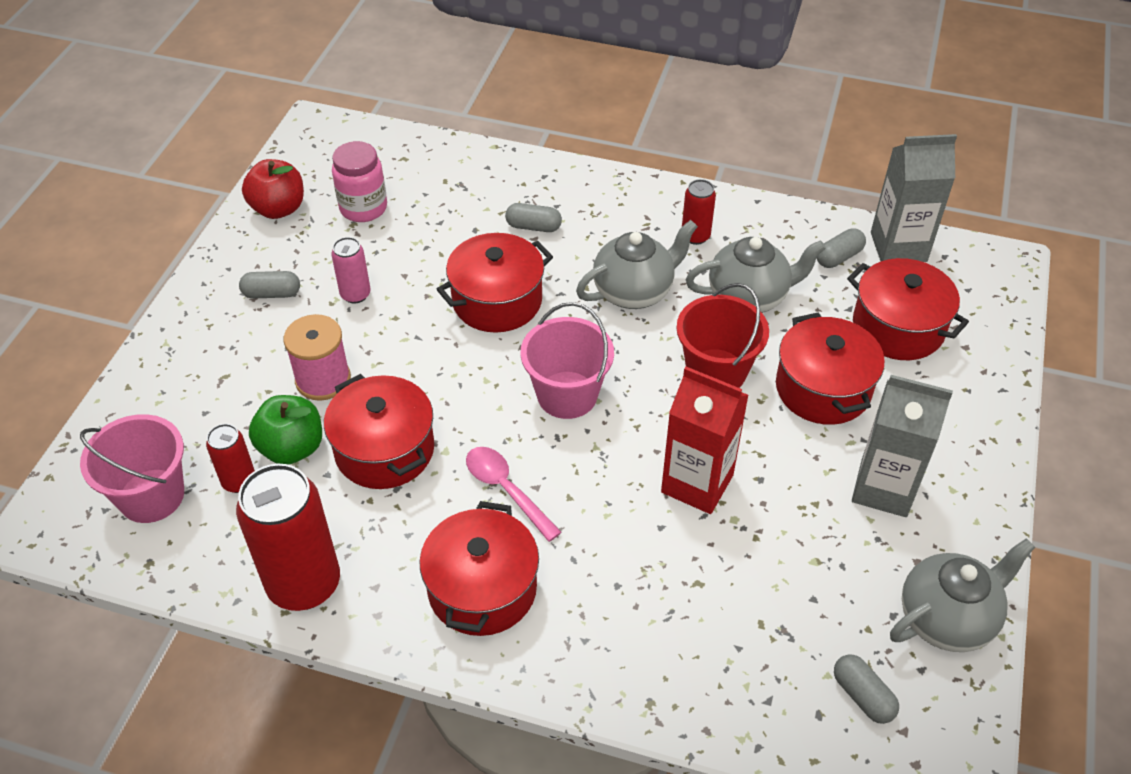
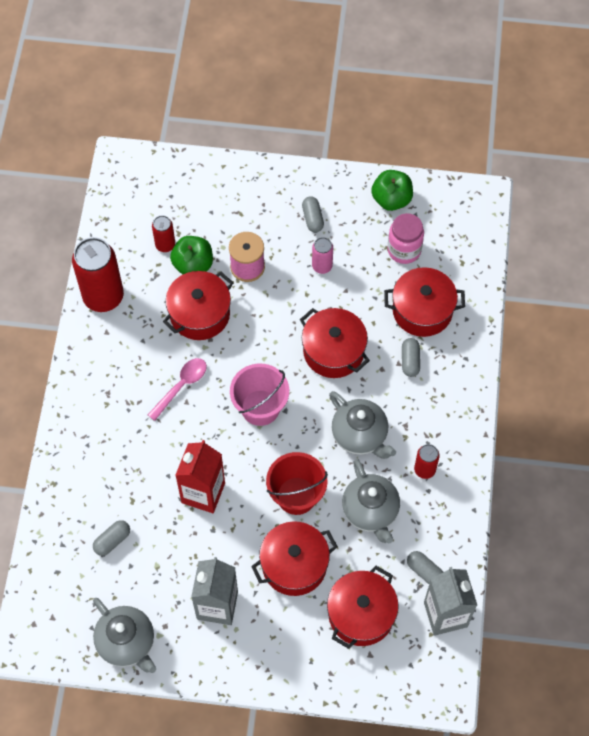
camera: 80 degrees right, 15 degrees up
pink bucket [80,414,184,523] -> none
red apple [242,159,304,219] -> green apple [371,170,413,211]
red pot [420,501,539,636] -> red pot moved to [384,267,465,337]
grey capsule [834,654,899,724] -> grey capsule moved to [93,520,130,556]

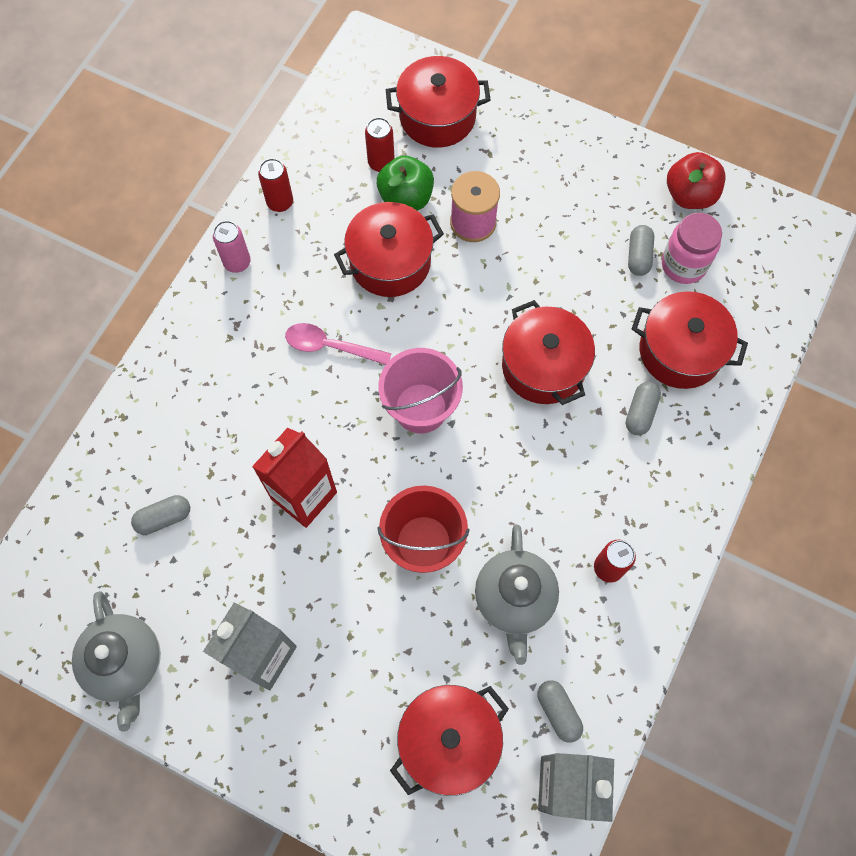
camera: 20 degrees right, 5 degrees up
red can [72,237,124,312] -> red can [258,158,293,212], size x0.50
pink spoon [148,358,207,421] -> pink spoon turned 135 degrees counterclockwise [285,323,392,365]
red pot [251,521,338,596] -> red pot moved to [386,56,491,148]
grey capsule [302,196,324,232] -> grey capsule moved to [628,225,654,276]
pink can [312,237,333,274] -> pink can moved to [213,221,251,273]
grey teapot [329,391,396,459] -> none
green apple [371,170,413,211] -> red apple [667,152,726,209]

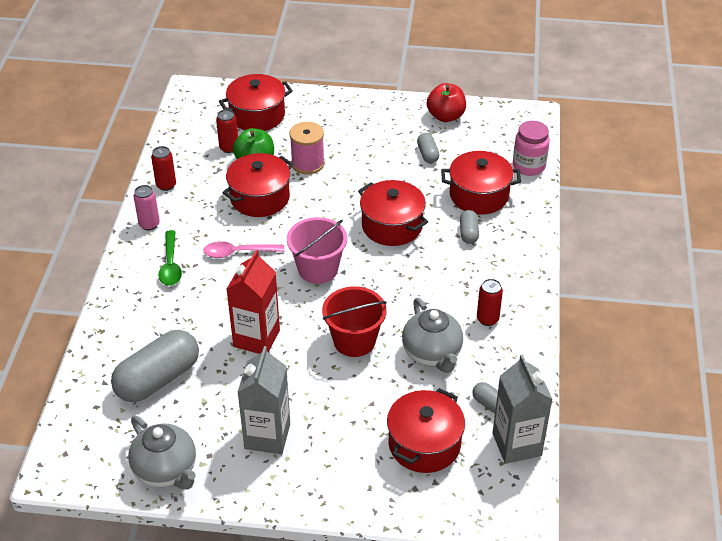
camera: 20 degrees left, 25 degrees down
grey capsule [131,495,190,535] -> grey capsule [111,330,199,402], size x2.10
pink jar [662,213,722,284] -> pink jar moved to [513,121,550,176]
none -> green spoon [158,230,182,286]

